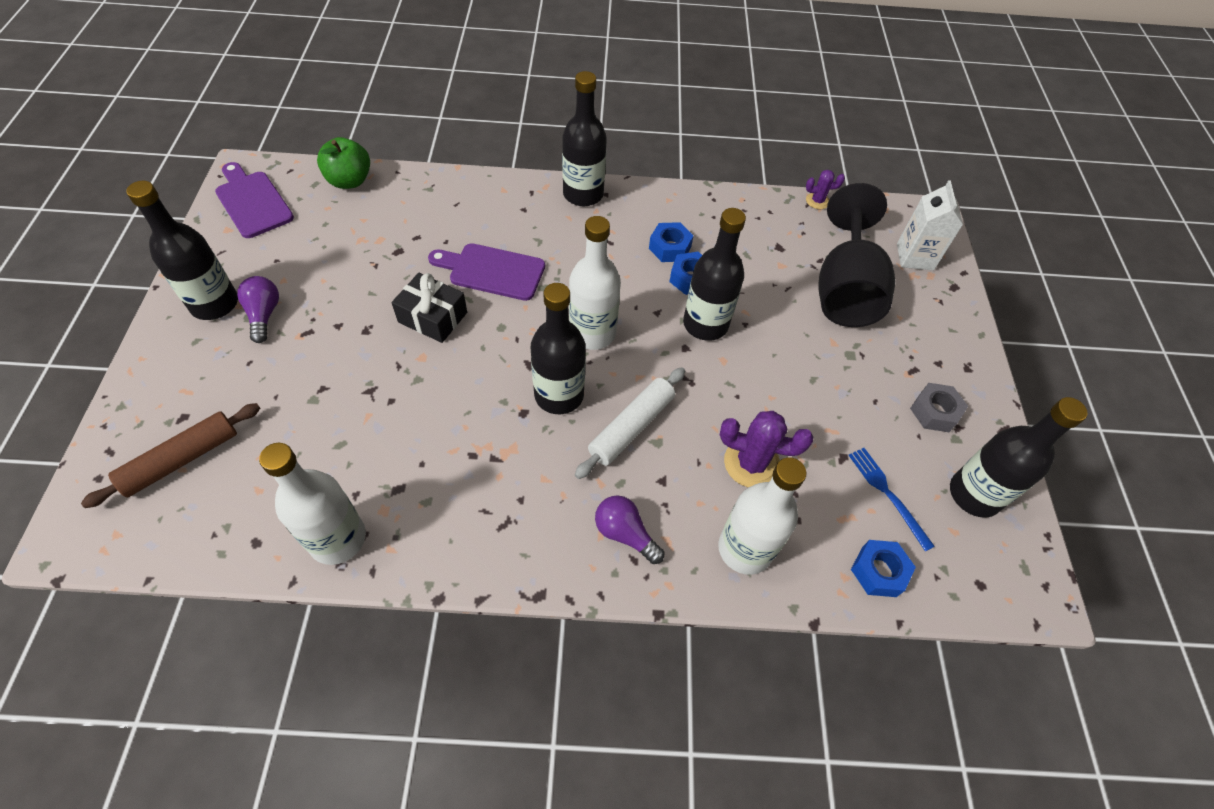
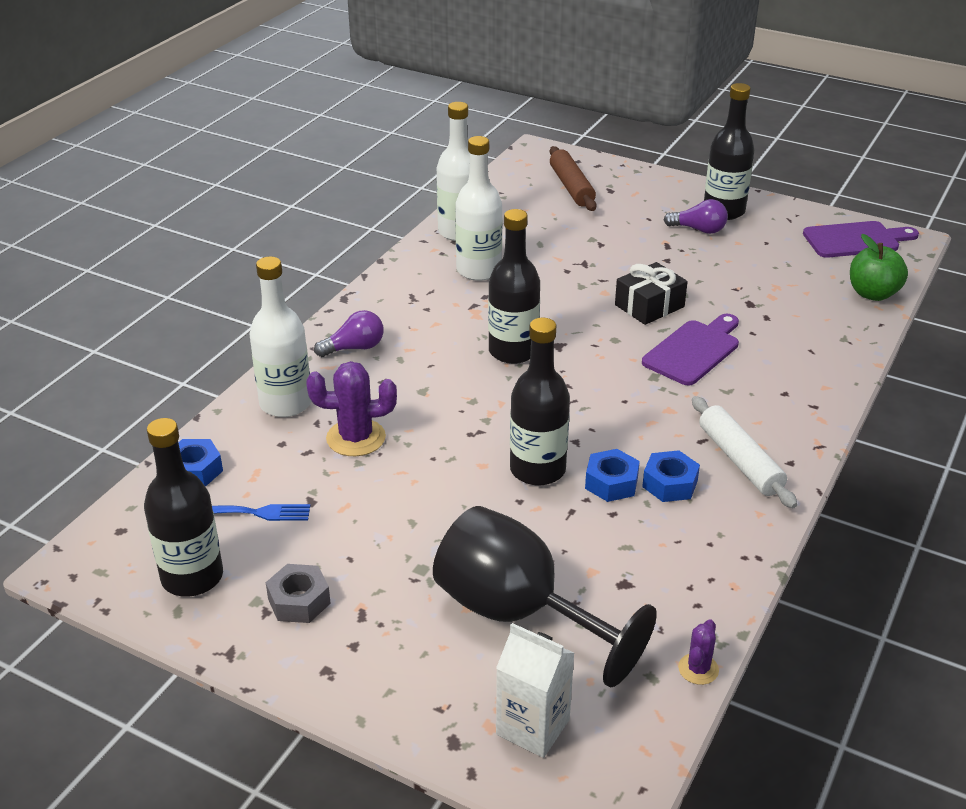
camera: 120 degrees right, 20 degrees down
black bottle [562,71,607,206] -> none
white bottle [569,216,621,350] -> white bottle moved to [455,136,502,281]
white rolling pin [575,367,685,479] -> white rolling pin moved to [692,396,798,508]
purple cactus [720,411,813,487] -> purple cactus turned 45 degrees clockwise [306,361,397,456]

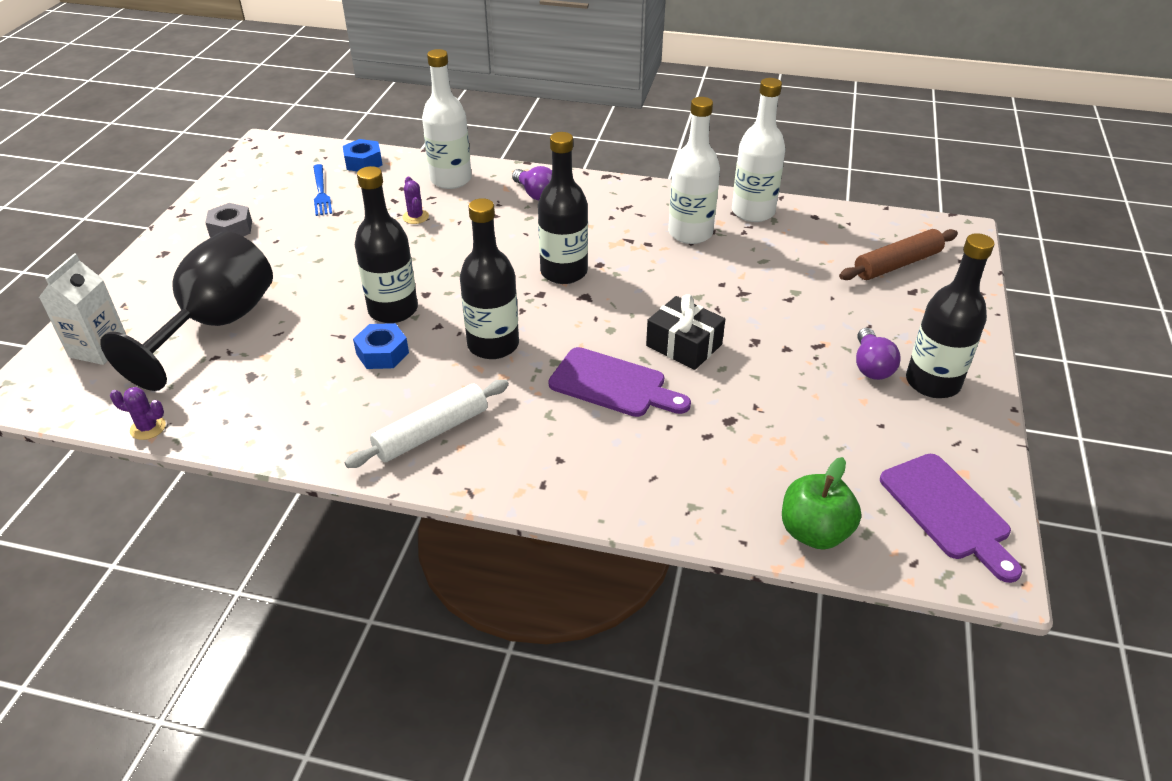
camera: 75 degrees right, 5 degrees up
black bottle [144,418,223,597] -> black bottle moved to [460,198,519,359]
purple cactus [306,361,397,456] -> purple cactus [402,177,429,224], size x0.55
blue nut [642,450,700,502] -> none

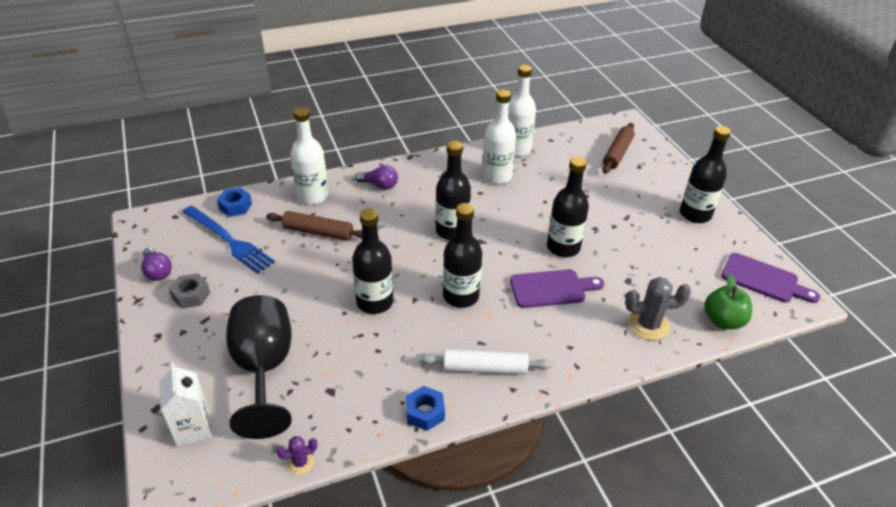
camera: 35 degrees left, 0 degrees up
blue fork [313,164,332,216] -> blue fork [182,206,275,274], size x1.71
white rolling pin [344,379,509,468] -> white rolling pin turned 75 degrees clockwise [420,349,552,375]
blue nut [353,323,409,369] -> blue nut moved to [406,386,445,431]
purple cactus [402,177,429,224] -> brown rolling pin [266,211,362,241]
black gift [646,294,725,370] -> black bottle [547,157,589,257]
purple light bulb [856,328,901,380] -> purple light bulb moved to [141,248,172,281]
none -> grey cactus [625,277,691,340]

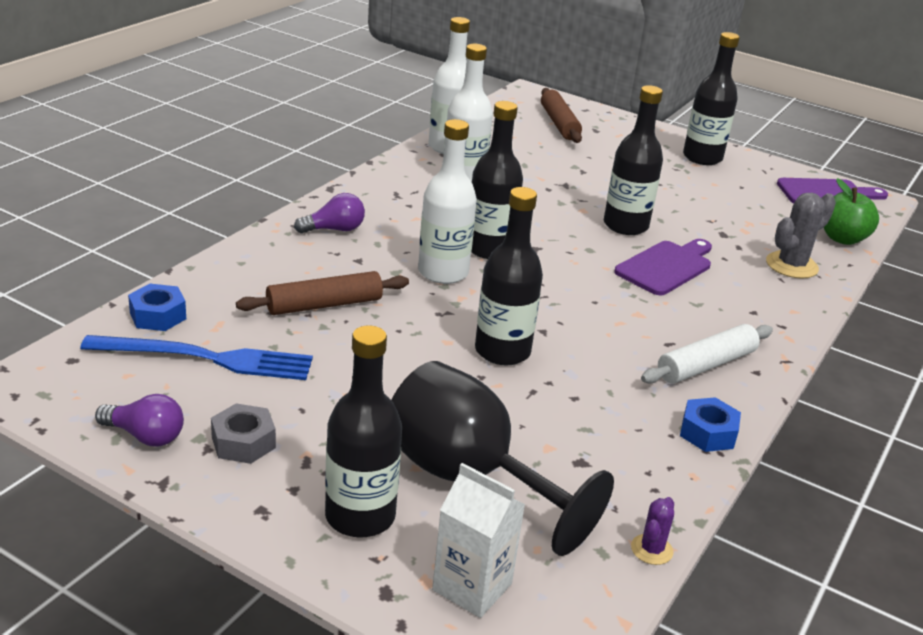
camera: 40 degrees left, 10 degrees down
white bottle [290,107,328,205] -> white bottle moved to [418,119,477,284]
black bottle [443,203,482,308] -> black bottle moved to [325,325,402,538]

